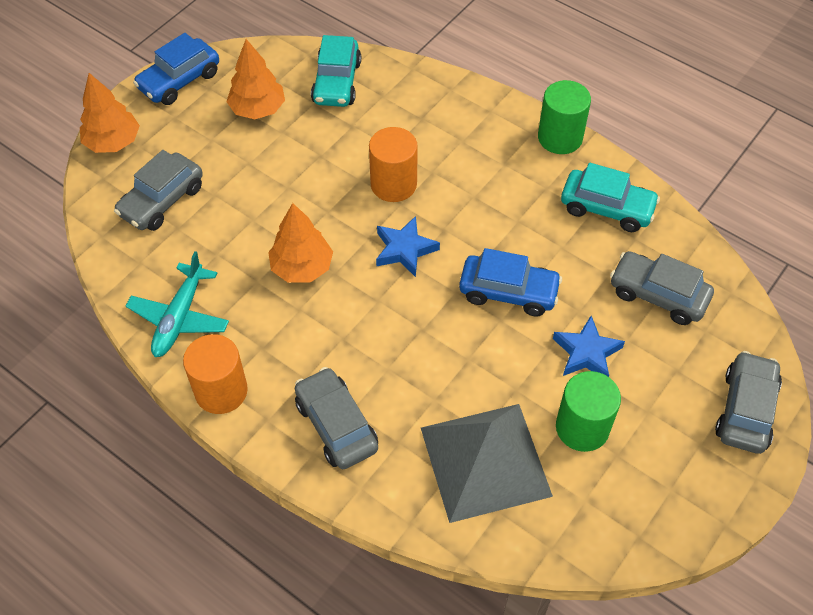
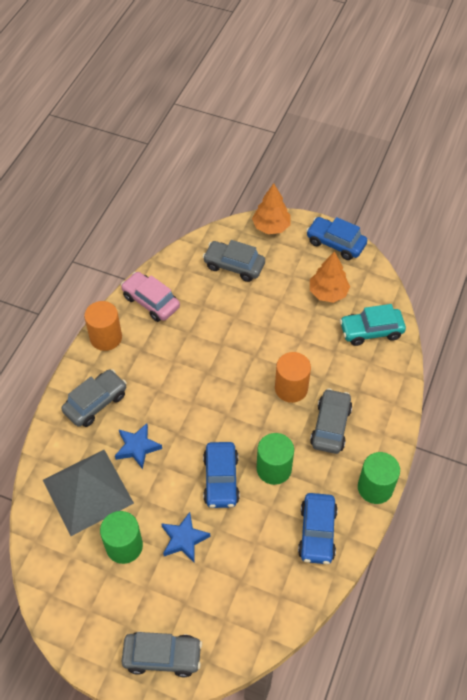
camera: 75 degrees right, 0 degrees up
turquoise plane [126,251,229,357] -> pink car [121,272,180,322]
orange tree [268,203,333,283] -> none
blue star [376,216,440,277] -> blue star moved to [115,423,162,469]
turquoise car [561,163,660,232] -> blue car [298,493,338,564]
grey car [610,251,714,325] -> grey car moved to [310,388,352,454]
none -> green cylinder [257,433,294,485]

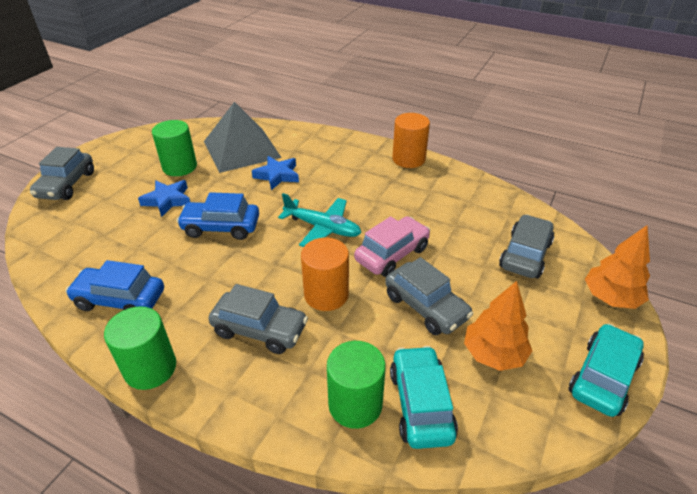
camera: 95 degrees right, 15 degrees down
grey car [61,369,127,427] -> grey car moved to [385,257,473,335]
pink car [121,272,180,322] -> pink car moved to [354,216,430,277]
green cylinder [257,433,294,485] -> green cylinder moved to [327,341,386,429]
blue car [306,217,367,260] -> turquoise car [569,324,644,417]
none -> turquoise plane [278,193,361,247]

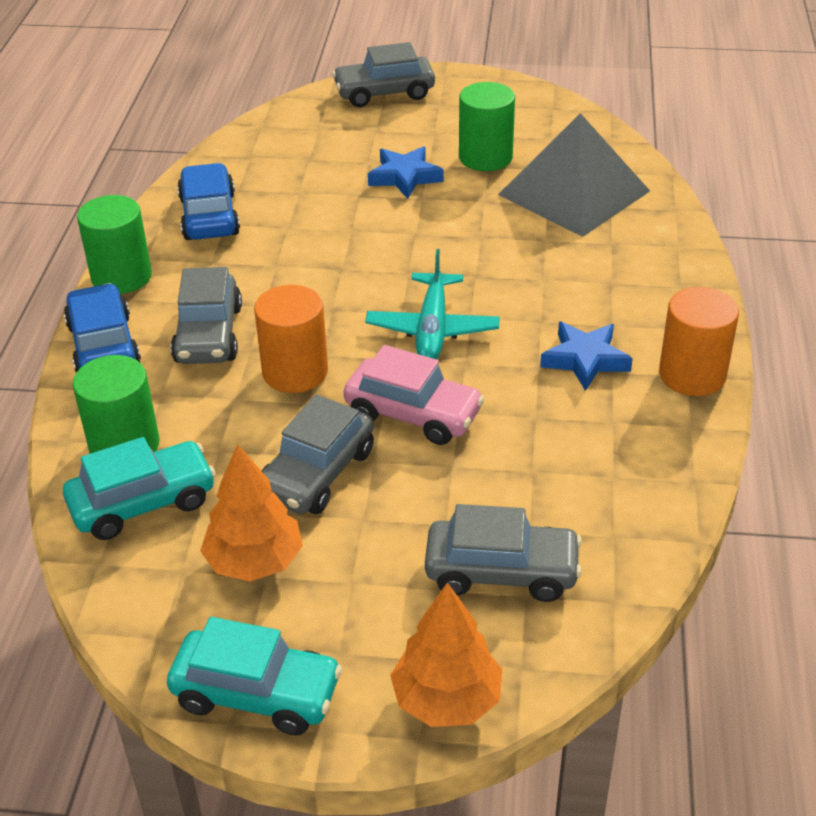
camera: 70 degrees right, 0 degrees up
blue car [176,192,259,240] -> blue car moved to [64,283,141,372]
blue star [252,156,299,190] -> blue star moved to [540,322,633,391]

